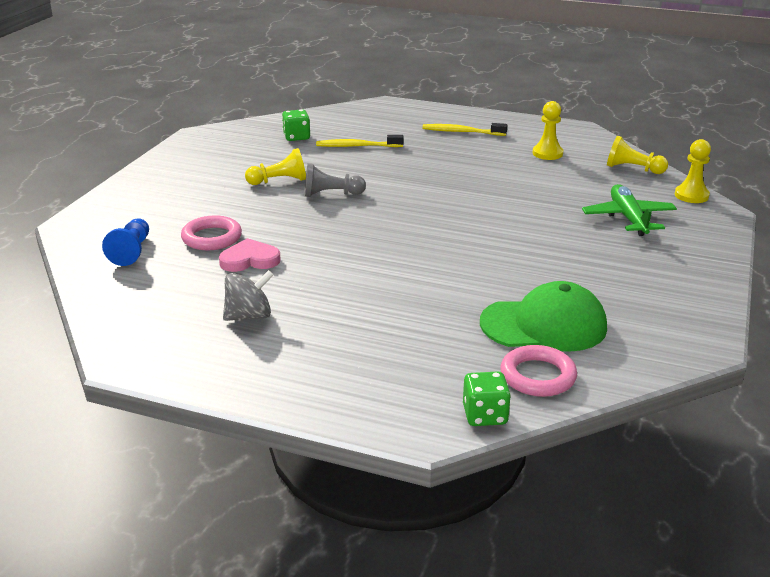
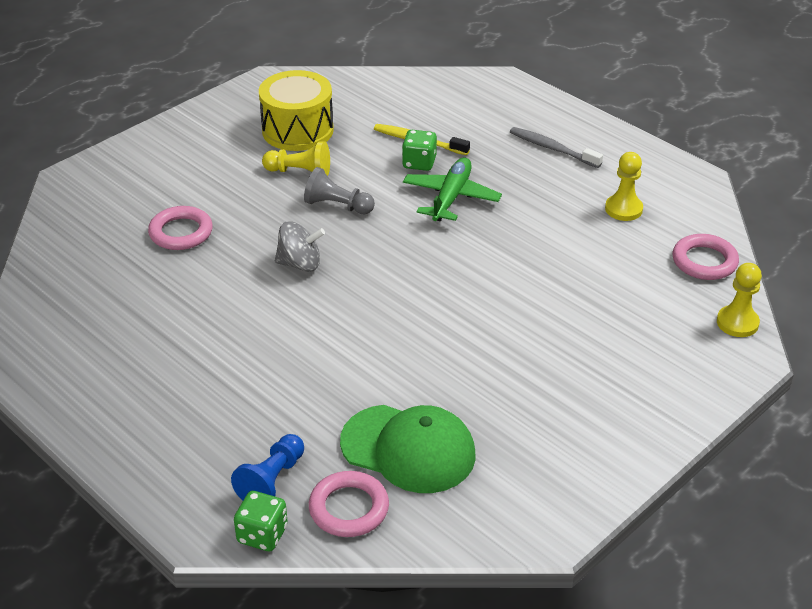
camera: 25 degrees right, 10 degrees up
blue pawn [102,218,149,266] -> blue pawn moved to [231,434,304,500]
pink heart [219,238,281,272] -> none
grey spinning top [223,270,273,321] -> grey spinning top moved to [275,221,325,272]
green dice [282,109,310,141] -> green dice moved to [402,130,437,171]
yellow toothbrush [422,123,507,136] -> grey toothbrush [510,127,603,168]
green plane [582,184,677,236] -> green plane moved to [403,157,502,221]
yellow pawn [607,136,668,174] -> pink ring [673,234,739,280]
none -> yellow drum [259,70,334,151]

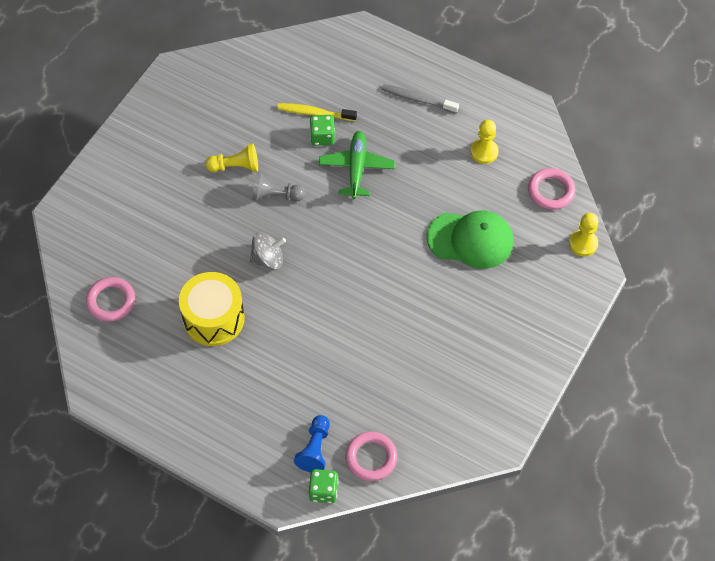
camera: 15 degrees left, 20 degrees up
pink ring [148,206,213,250] -> pink ring moved to [86,277,135,322]
yellow drum [259,70,334,151] -> yellow drum moved to [179,272,245,346]
green cap [340,405,476,493] -> green cap moved to [427,211,513,269]

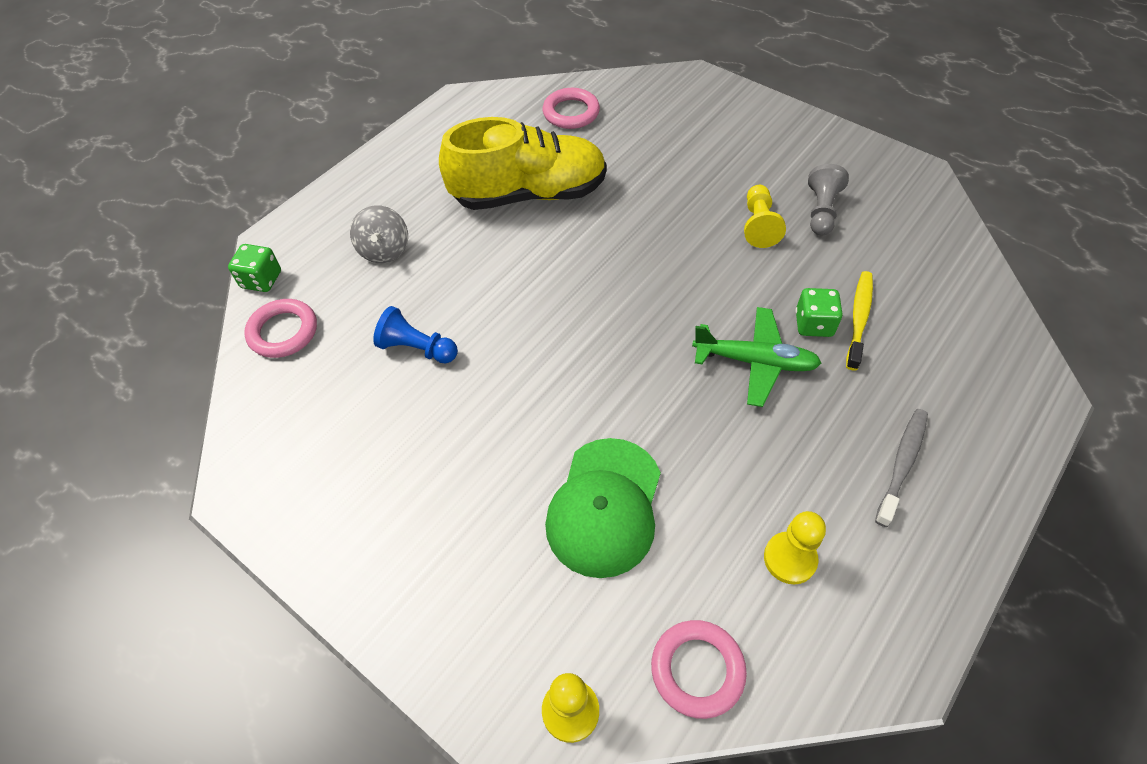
camera: 100 degrees right, 5 degrees down
yellow drum [179,272,245,346] -> yellow shoe [439,117,607,210]
grey spinning top [250,232,286,270] -> grey spinning top moved to [350,205,408,263]
grey pawn [252,172,305,201] -> grey pawn moved to [808,164,849,236]
blue pawn [294,415,330,472] -> blue pawn moved to [373,306,458,363]

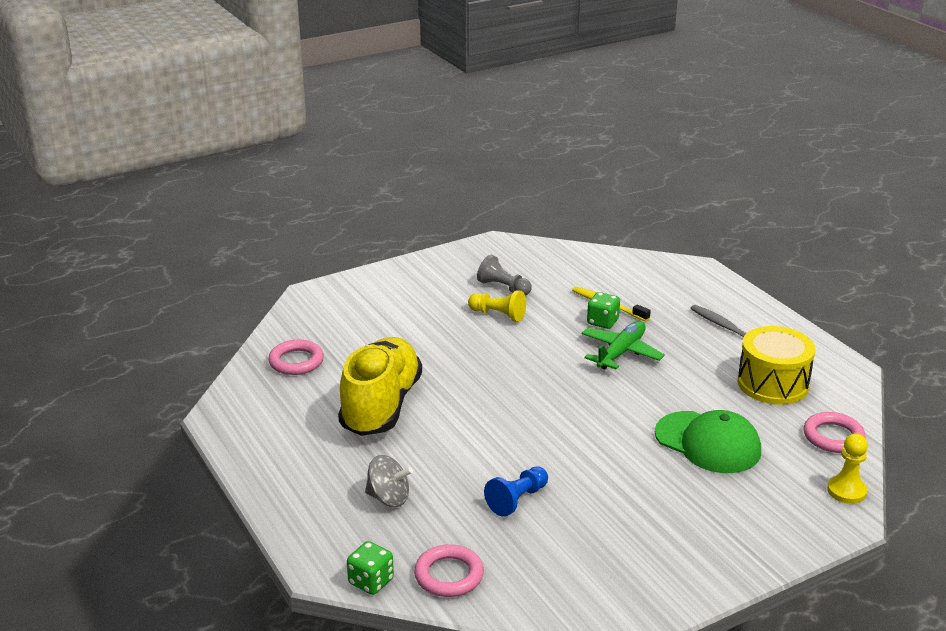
camera: 70 degrees left, 25 degrees down
yellow pawn [764,511,826,584] -> yellow drum [738,326,815,405]

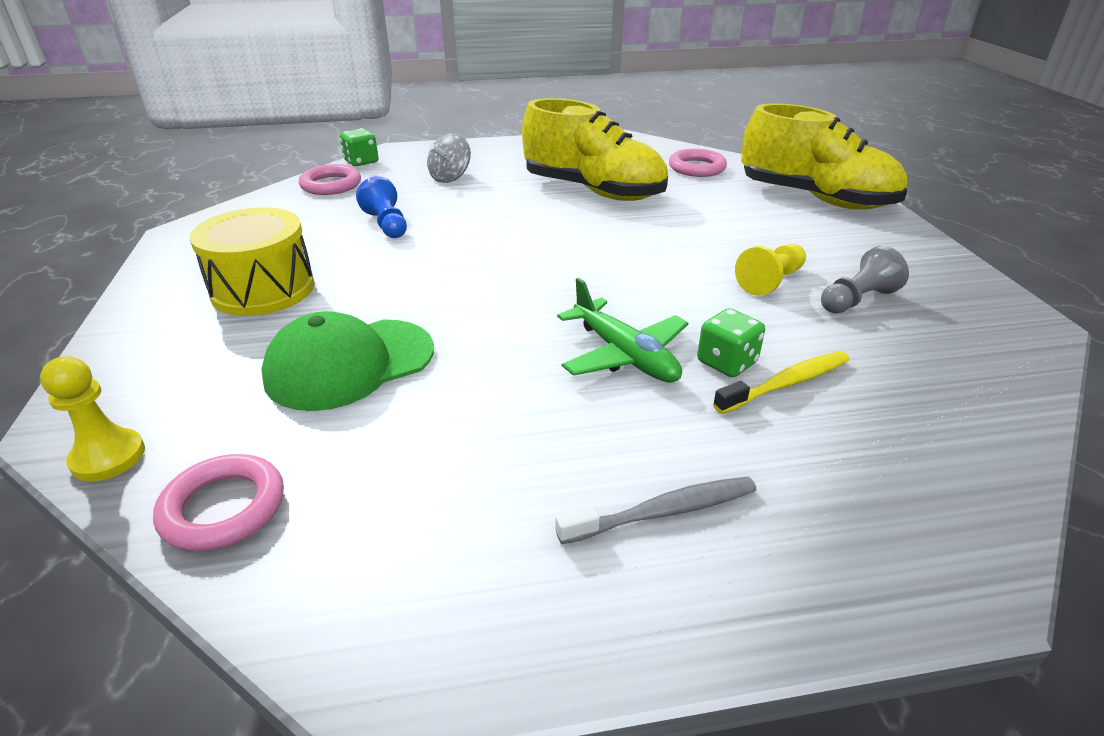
camera: 110 degrees right, 5 degrees up
yellow drum [738,326,815,405] -> yellow drum moved to [190,207,314,316]
none -> yellow shoe [741,103,907,209]

